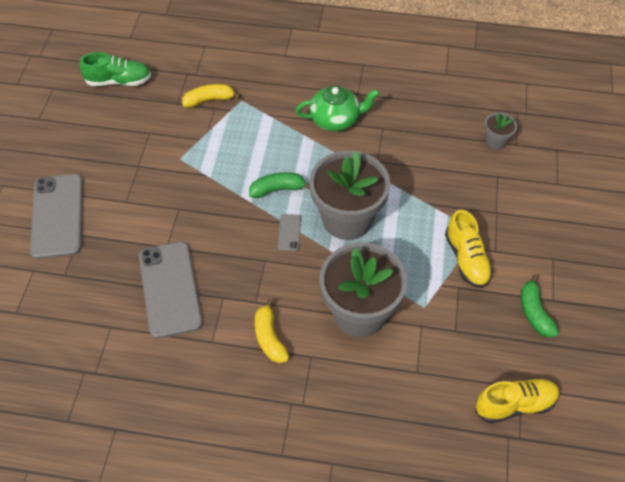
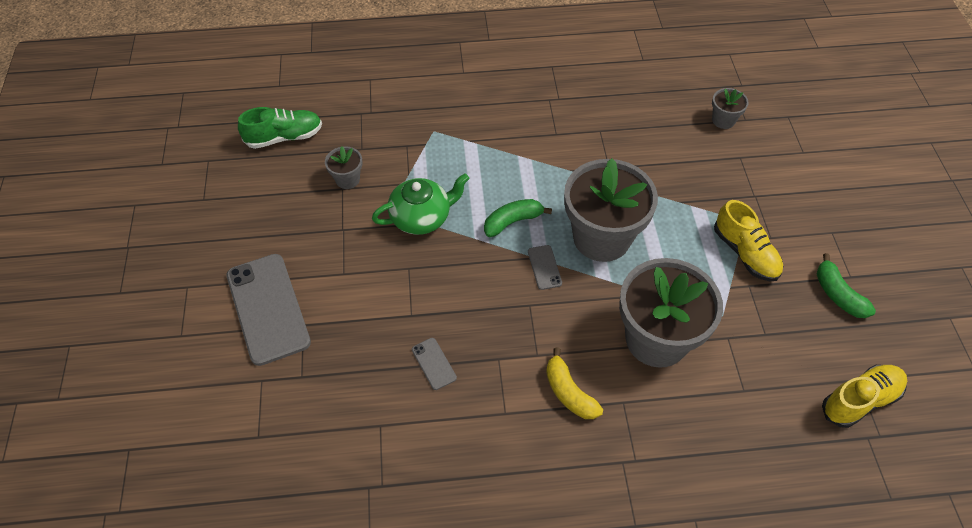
camera: 15 degrees left, 0 degrees up
grey phone [139,242,203,339] -> grey phone [412,338,457,390], size x0.43
yellow banana [182,84,241,108] -> none
green teapot [295,86,380,131] -> green teapot moved to [372,173,469,235]
none -> grey flower pot [325,146,362,189]

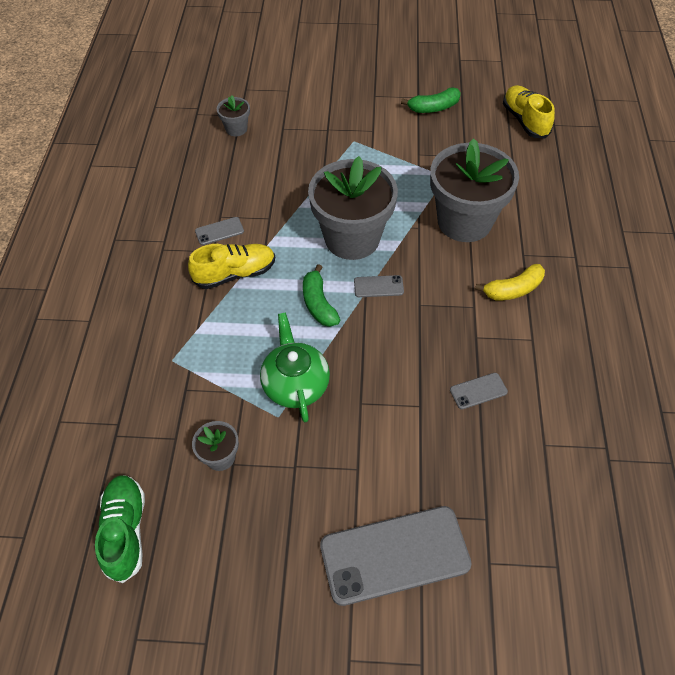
camera: 80 degrees left, 0 degrees up
yellow shoe [714,200,783,281] -> yellow shoe moved to [188,244,275,289]
none -> grey phone [195,217,244,245]

